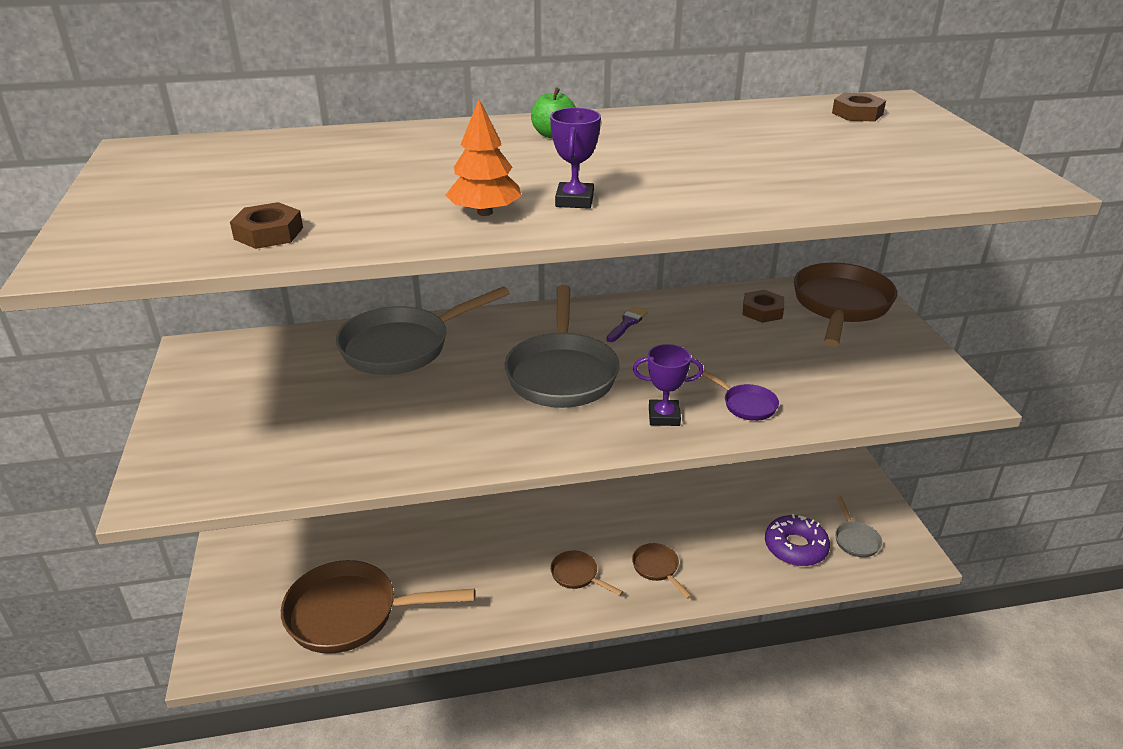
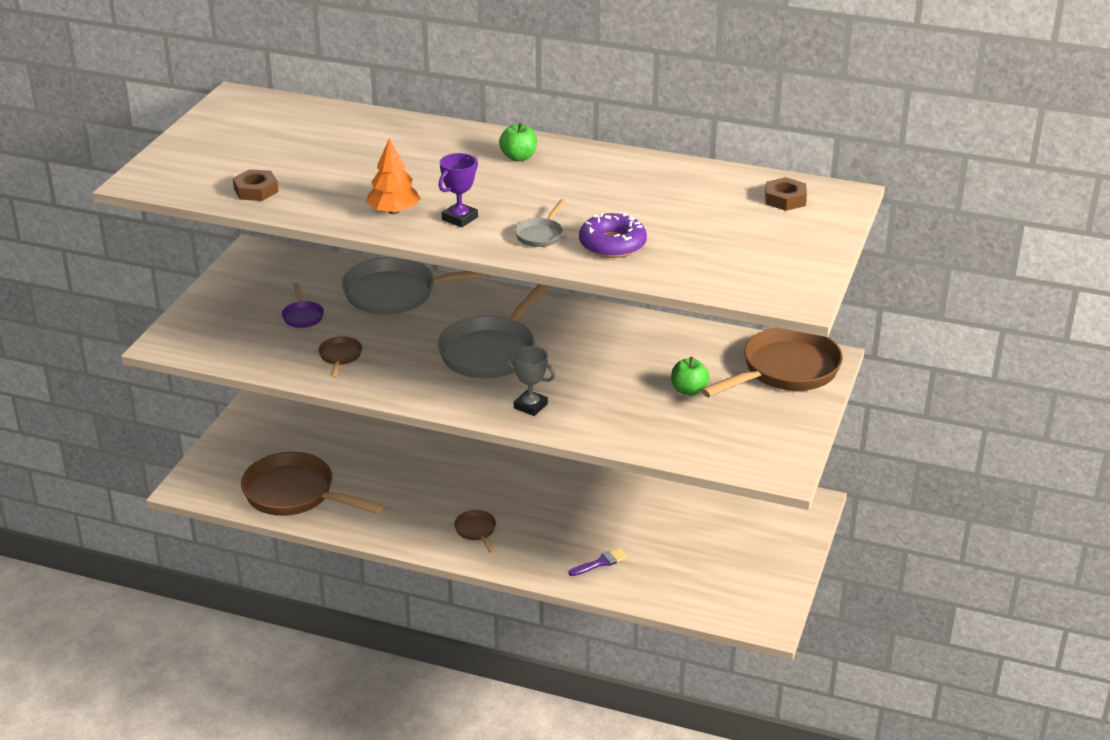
camera: 30 degrees right, 0 degrees up
purple brush [606,306,648,342] -> purple brush moved to [568,548,627,576]
brown pan [632,543,692,599] -> brown pan moved to [318,336,362,378]
purple trophy [633,344,703,426] -> grey trophy [506,346,555,416]
purple pan [702,369,779,421] -> purple pan moved to [282,282,324,328]
brown nut [742,290,784,323] -> none
purple donut [765,514,830,566] -> purple donut moved to [579,213,647,258]
grey pan [835,497,882,557] -> grey pan moved to [515,199,566,247]
none -> green apple [671,357,709,396]

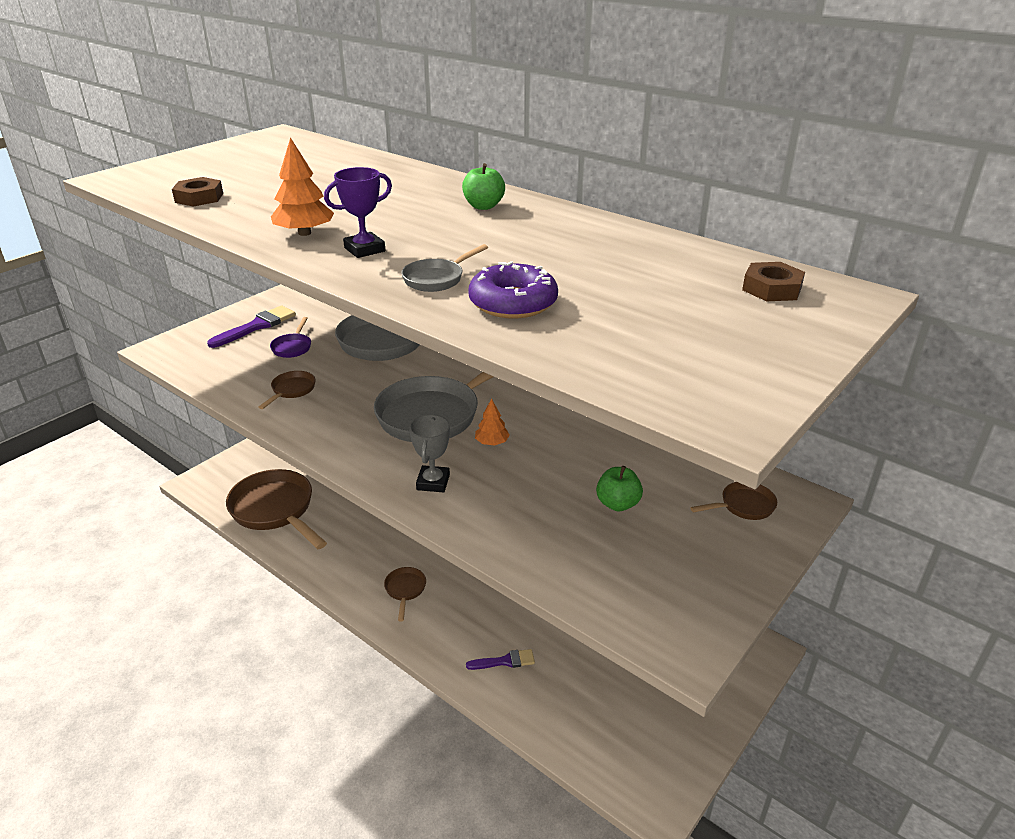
camera: 20 degrees right, 0 degrees up
grey trophy [506,346,555,416] -> grey trophy turned 45 degrees clockwise [409,414,450,492]
brown pan [701,328,843,397] -> brown pan [690,482,777,520], size x0.45
none -> purple brush [207,305,296,348]
none -> orange tree [475,399,510,445]

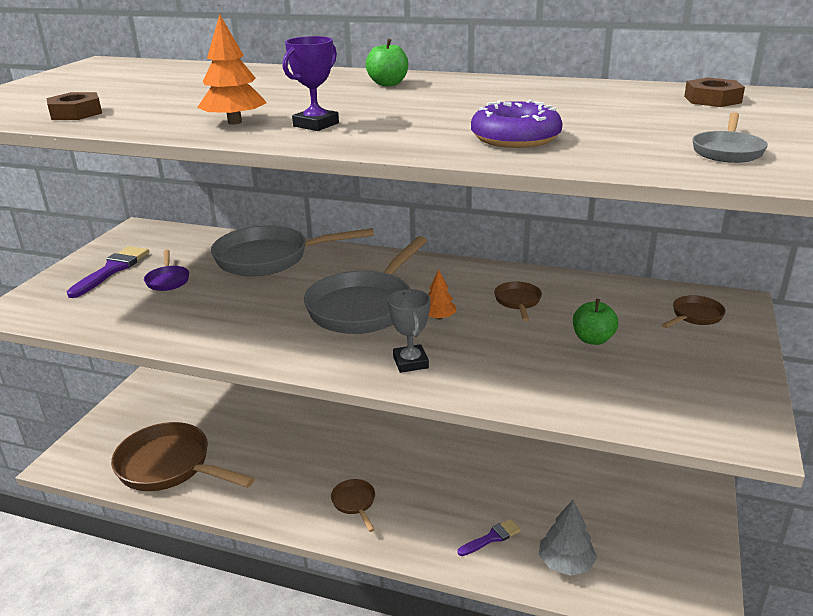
camera: 20 degrees left, 5 degrees down
brown pan [259,371,316,409] -> brown pan moved to [494,282,542,321]
grey pan [401,244,488,292] -> grey pan moved to [693,112,768,163]
none -> grey tree [539,500,597,576]

